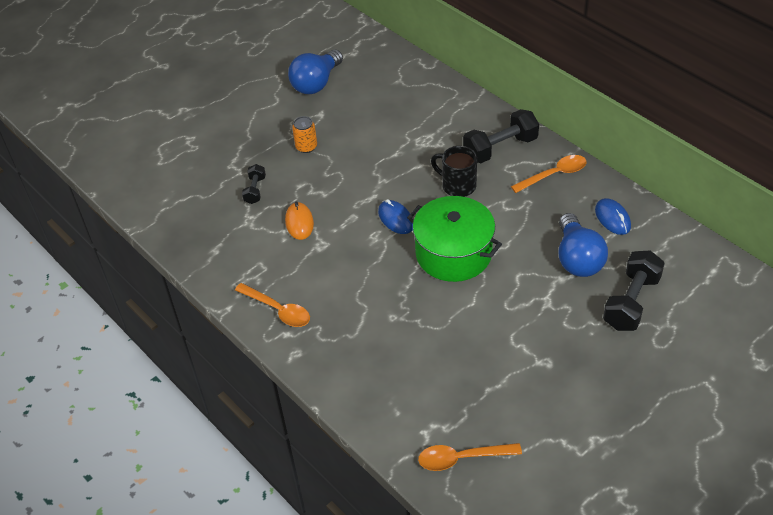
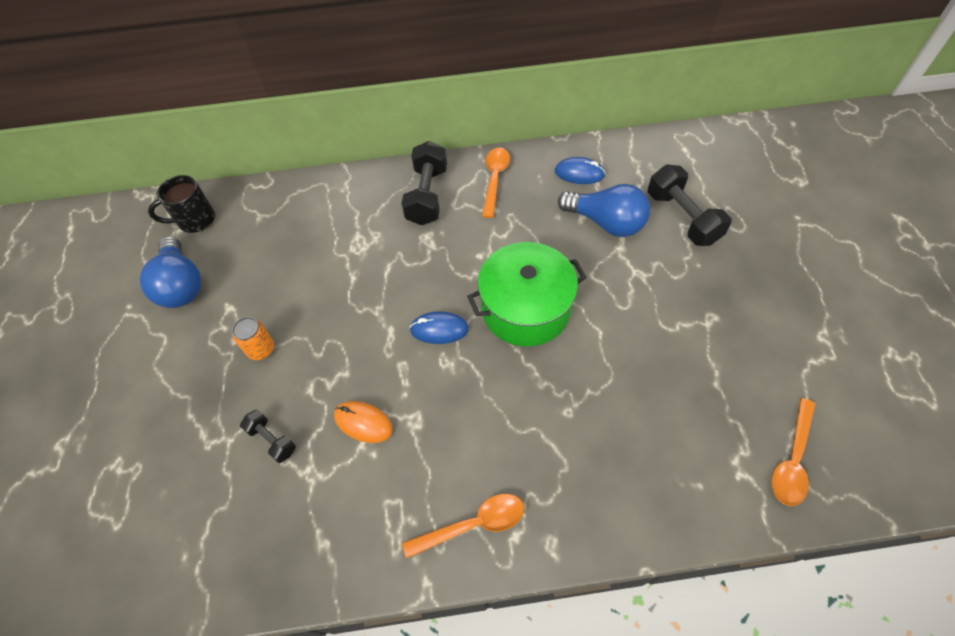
camera: 55 degrees left, 10 degrees up
black mug [431,146,477,197] -> black mug moved to [148,175,215,233]

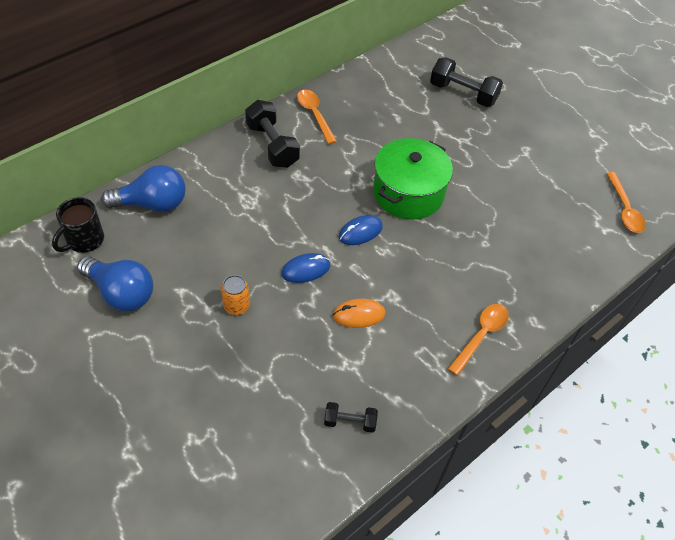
camera: 40 degrees left, 5 degrees down
black dumbbell [240,410,296,463] -> black dumbbell moved to [324,402,378,433]
blue mouse [555,157,606,184] -> blue mouse moved to [281,253,330,283]
blue light bulb [558,184,650,237] -> blue light bulb moved to [101,165,186,212]

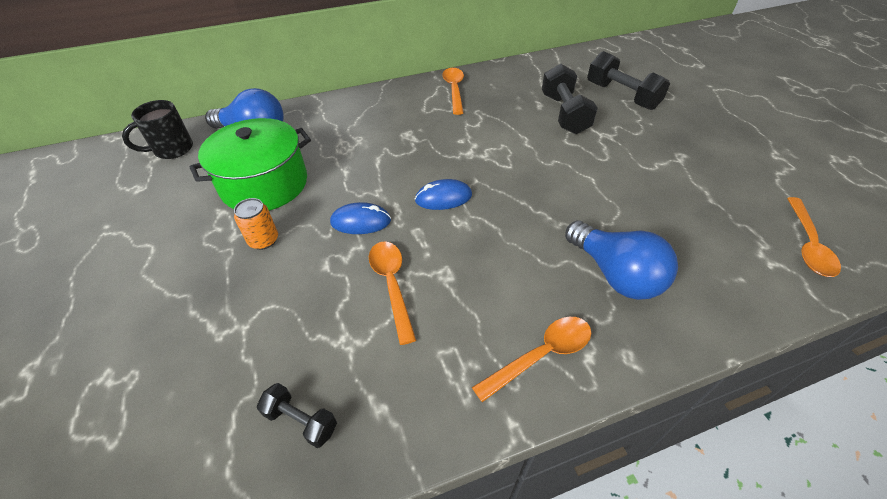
camera: 25 degrees right, 5 degrees down
blue light bulb [77,256,153,311] -> blue light bulb moved to [565,221,678,300]
black dumbbell [245,100,300,168] -> black dumbbell moved to [542,64,598,134]
orange mouse [333,299,385,328] -> orange spoon [369,241,416,345]
green pot [373,138,453,219] -> green pot moved to [189,118,311,211]

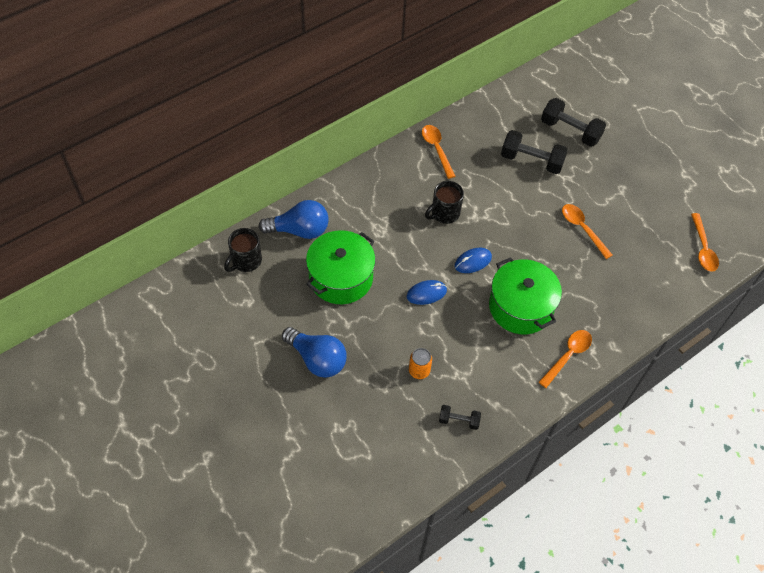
camera: 20 degrees left, 10 degrees up
orange can [234,198,278,250] -> orange can moved to [409,348,432,379]
orange spoon [369,241,416,345] -> orange spoon moved to [562,204,612,259]
black dumbbell [542,64,598,134] -> black dumbbell turned 45 degrees counterclockwise [501,130,568,174]
blue light bulb [565,221,678,300] -> blue light bulb moved to [282,327,347,378]
none -> black mug [425,181,464,224]
none -> green pot [489,257,562,334]

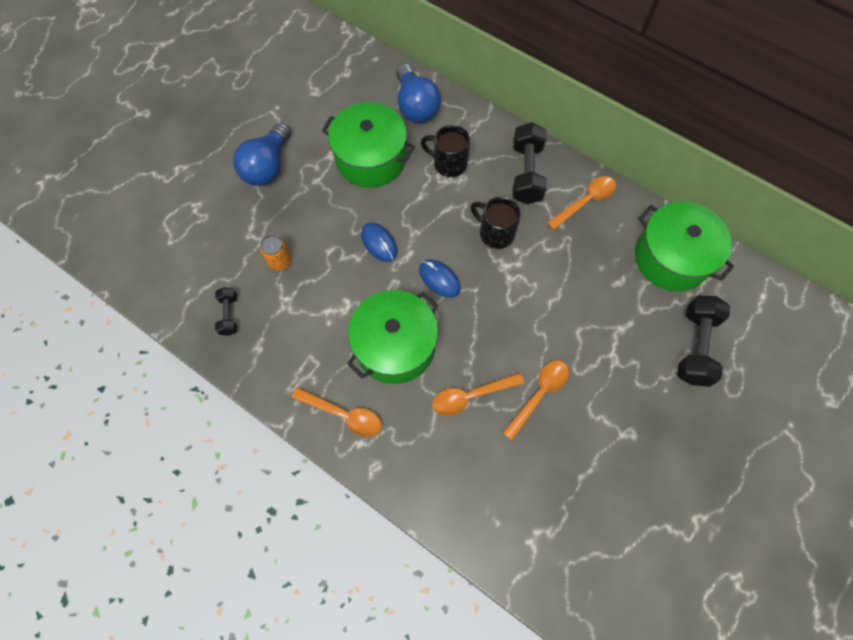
camera: 75 degrees right, 10 degrees up
black mug [224,228,262,272] -> black mug moved to [421,125,470,177]
black dumbbell [501,130,568,174] -> black dumbbell moved to [512,123,547,204]
orange spoon [691,213,719,272] -> orange spoon moved to [432,373,524,416]
none -> green pot [635,201,734,291]

